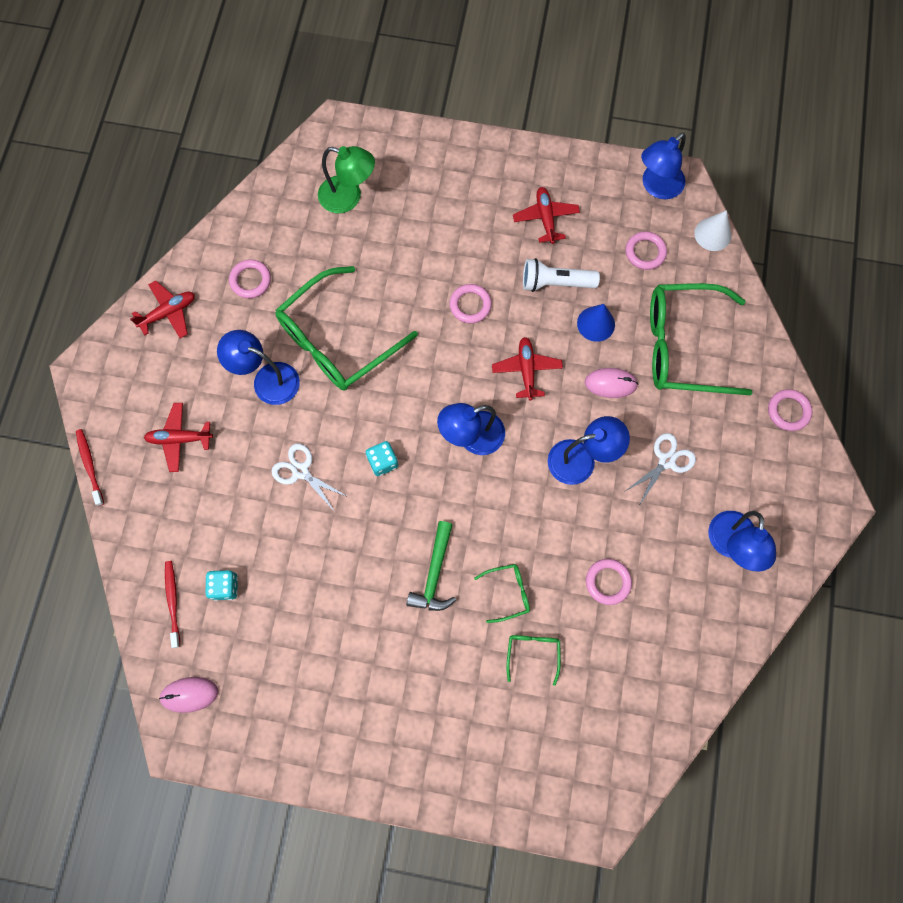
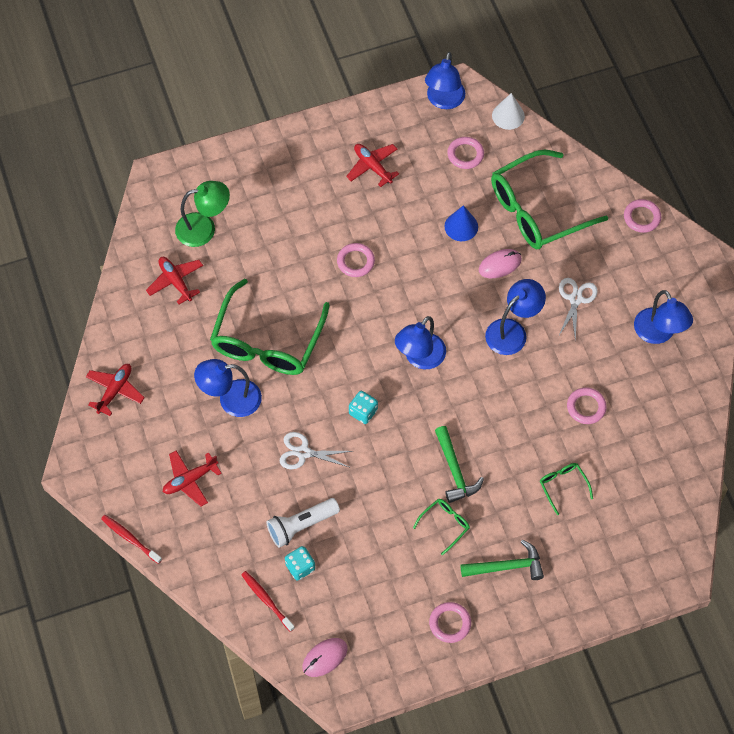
camera: 30 degrees left, 10 degrees down
pink ring [229,260,271,298] -> pink ring moved to [429,602,471,643]
green glasses [474,564,530,623] -> green glasses moved to [413,499,470,555]
red plane [492,337,563,400] -> red plane moved to [146,257,203,304]
white flashlight [523,258,600,292] -> white flashlight moved to [266,498,340,547]
none -> green hammer [461,540,544,580]

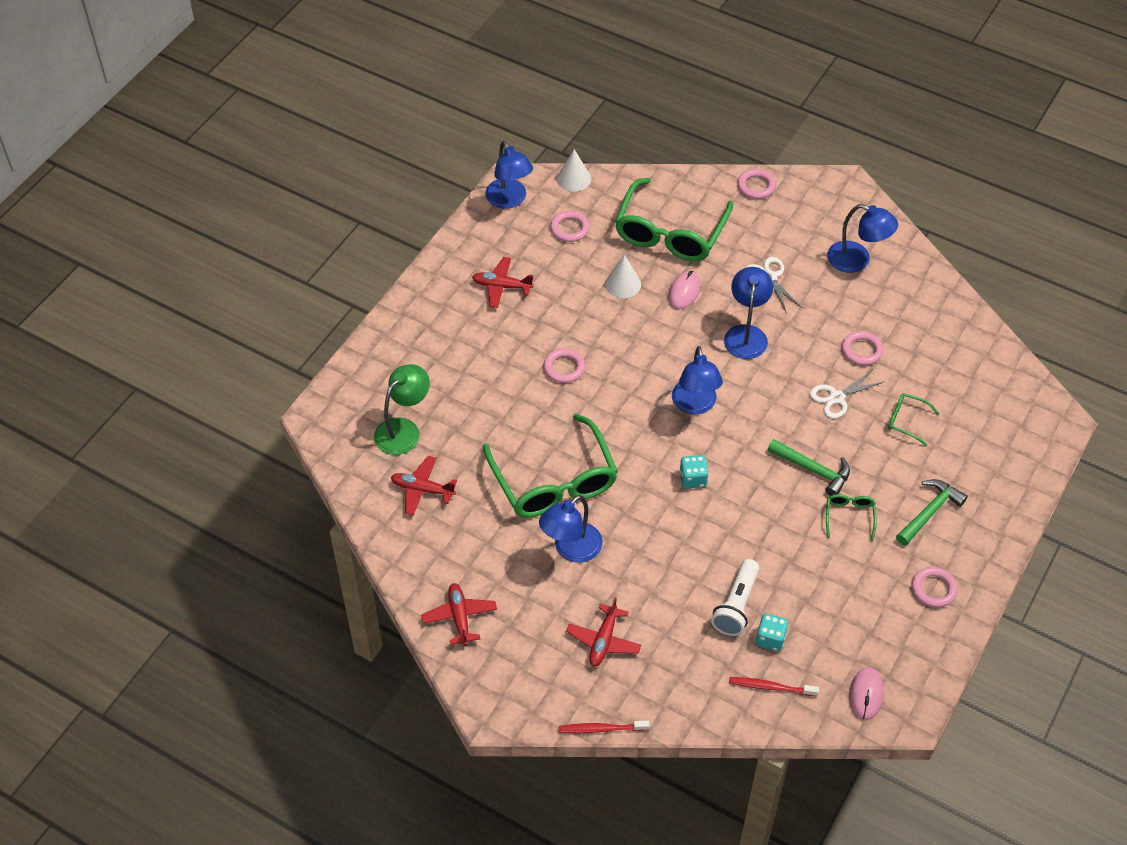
camera: 40 degrees left, 10 degrees down
white scissors [279,432,352,469] -> white scissors moved to [809,369,883,419]
blue cone [444,205,478,241] -> white cone [605,255,641,298]

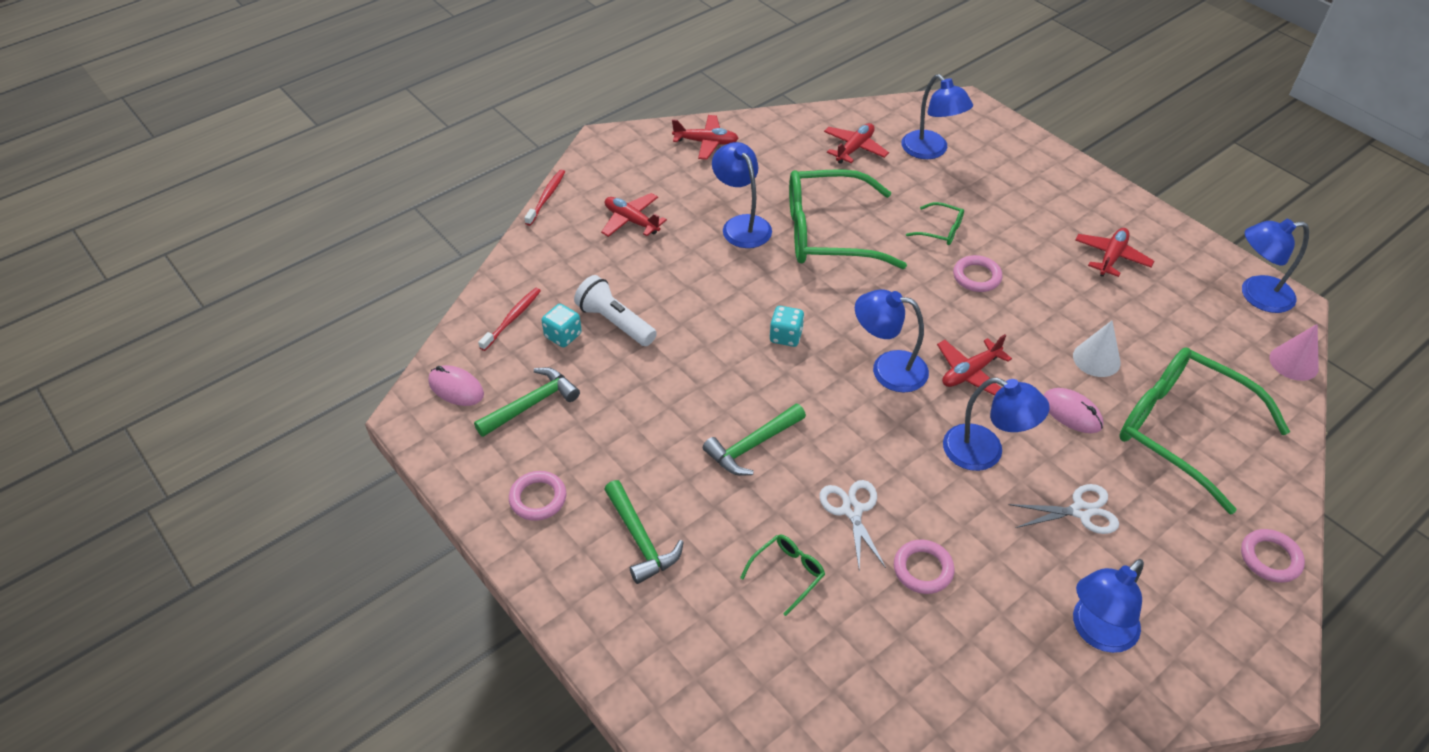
camera: 110 degrees right, 5 degrees down
green lamp [374,364,430,455] -> blue lamp [901,74,973,159]
pink ring [550,211,590,242] -> none
white cone [557,149,591,192] -> pink cone [1269,324,1319,381]
green glasses [826,494,877,541] -> green glasses moved to [906,202,964,245]
none -> green hammer [474,367,580,437]
none -> red plane [937,334,1012,396]

